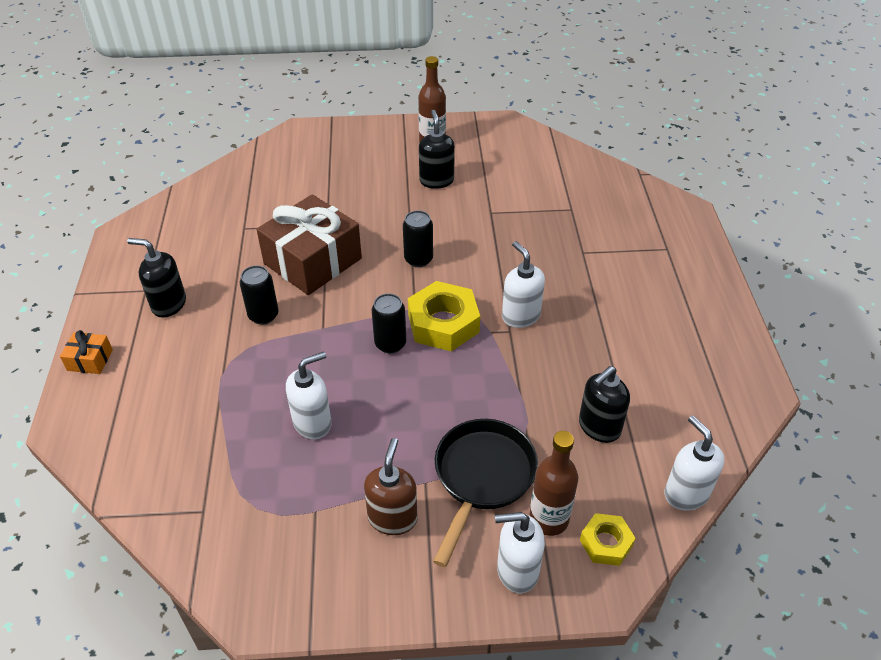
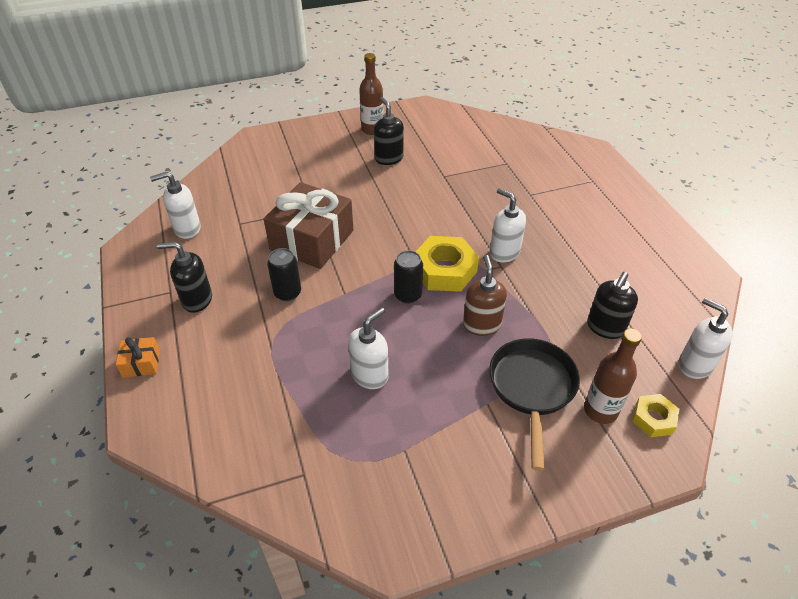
camera: 15 degrees left, 0 degrees up
brown soap dispenser [364,438,418,535] -> brown soap dispenser moved to [463,255,507,336]
black can [403,210,433,267] -> none
white soap dispenser [495,512,545,594] -> white soap dispenser moved to [150,172,201,239]

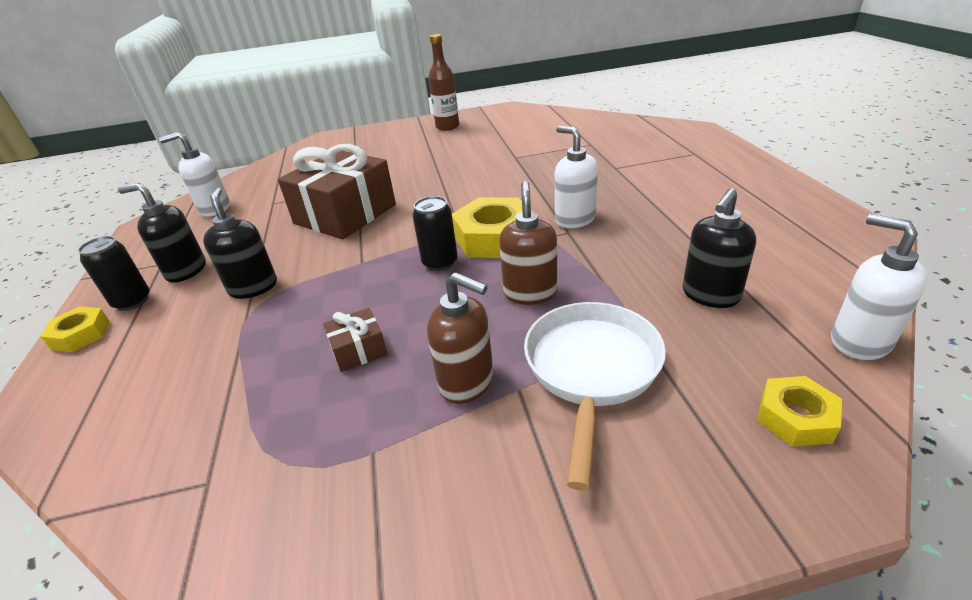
camera: 10 degrees right, 10 degrees down
orange gift [116,337,160,378] -> yellow nut [40,306,110,352]
black can [267,248,301,301] -> black can moved to [78,236,150,311]
white soap dispenser [348,307,389,389] -> brown gift [323,308,388,372]
black soap dispenser [374,97,404,165] -> black soap dispenser moved to [203,187,277,299]
black pan [489,338,580,471] -> white pan [524,302,666,491]
brown bottle [584,328,642,424] -> none
none -> brown soap dispenser [427,272,494,404]

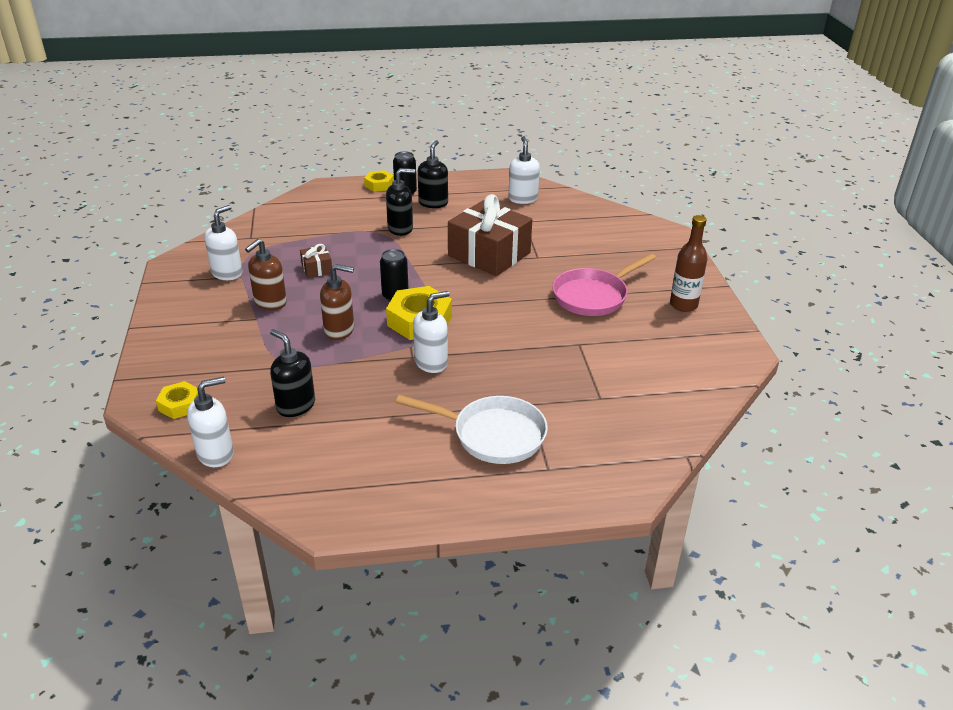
camera: 90 degrees right, 0 degrees up
white pan [524,302,666,491] -> white pan moved to [396,395,548,464]
none -> white soap dispenser [204,205,243,280]
none -> pink pan [552,253,656,316]

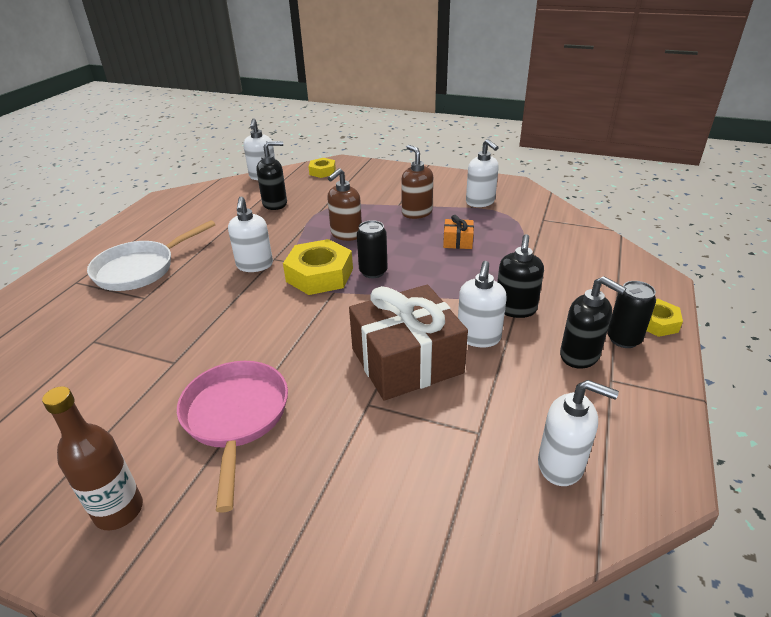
camera: 120 degrees right, 0 degrees up
brown gift [300,244,332,278] -> orange gift [443,215,474,249]
none -> white soap dispenser [458,261,507,347]

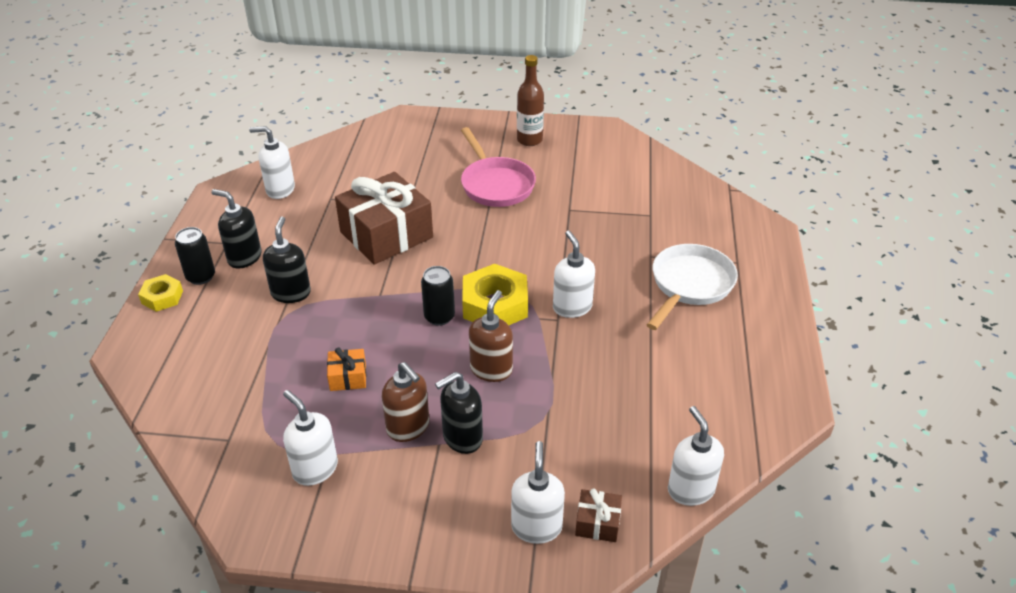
camera: 165 degrees right, 5 degrees up
black soap dispenser [256,141,287,210] -> black soap dispenser moved to [435,372,483,454]
yellow nut [308,158,336,178] -> brown gift [575,488,622,542]
white soap dispenser [458,261,507,347] -> white soap dispenser moved to [511,441,565,544]

